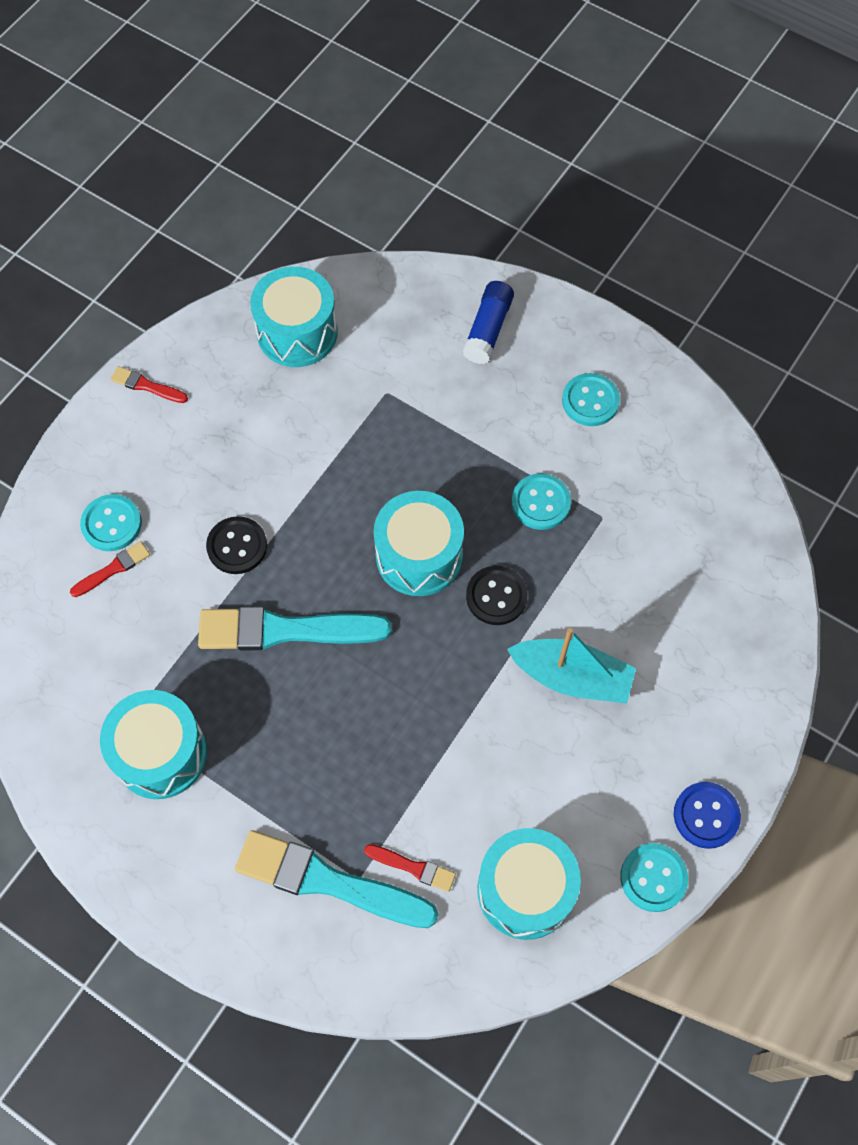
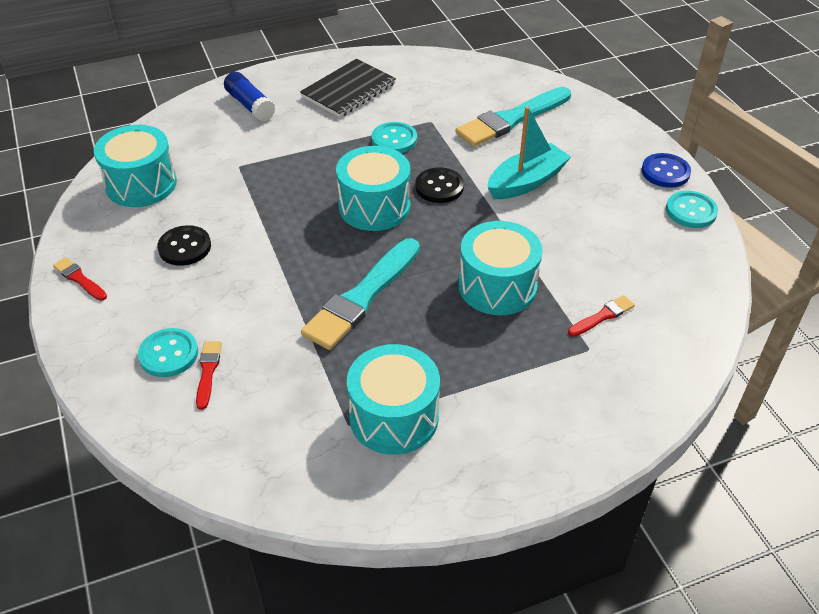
camera: 55 degrees left, 20 degrees down
red brush [110,366,188,403] -> red brush turned 75 degrees clockwise [53,257,107,301]
black button [206,516,267,574] -> black button moved to [157,225,211,266]
turquoise brush [235,830,438,928] -> turquoise brush moved to [456,87,571,147]
turquoise drum [477,828,581,940] -> turquoise drum moved to [459,221,543,315]
turquoise button [562,373,620,426] -> black notebook [300,59,396,117]

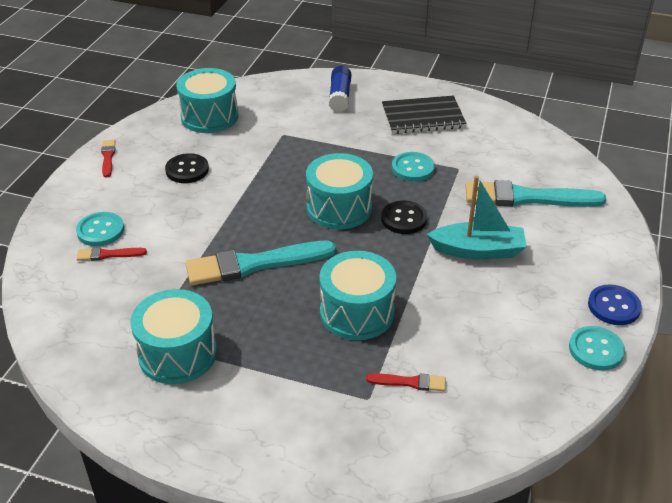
camera: 40 degrees right, 5 degrees down
red brush [196,341,222,410] -> red brush turned 135 degrees counterclockwise [77,247,147,261]

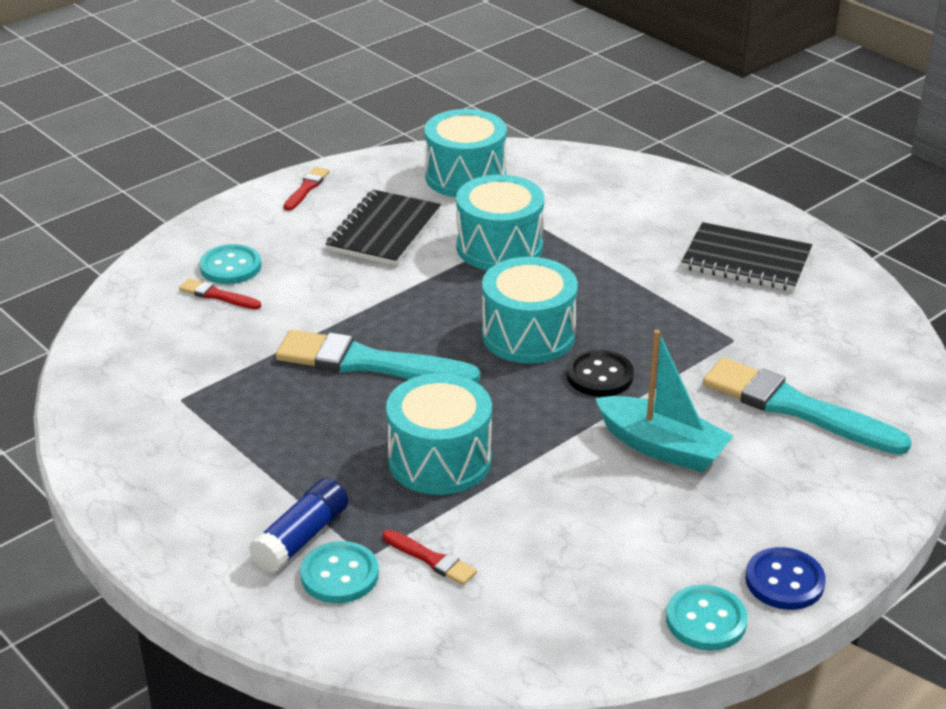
camera: 30 degrees right, 5 degrees down
turquoise drum [130,289,217,384] -> turquoise drum moved to [456,175,544,270]
black button [165,153,209,183] -> black notebook [326,190,441,266]
blue glue stick [329,65,351,112] -> blue glue stick moved to [249,478,348,573]
turquoise button [392,152,435,182] -> turquoise button moved to [300,541,379,603]

